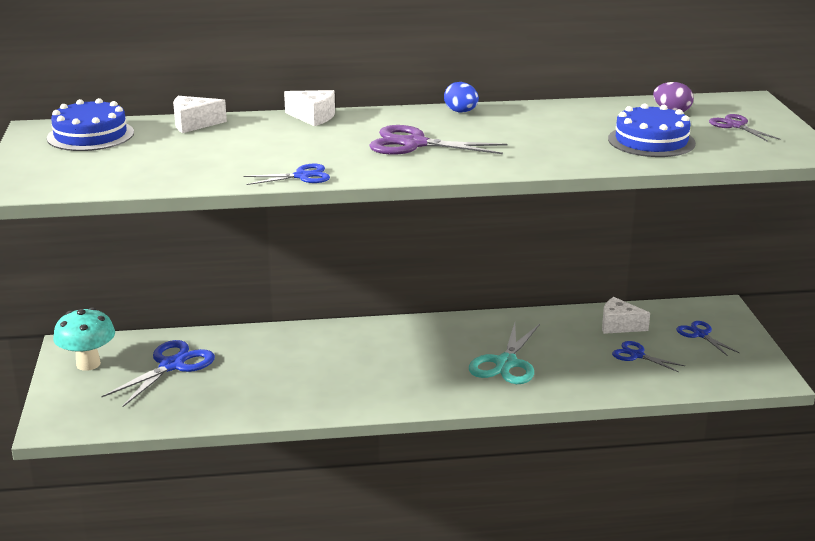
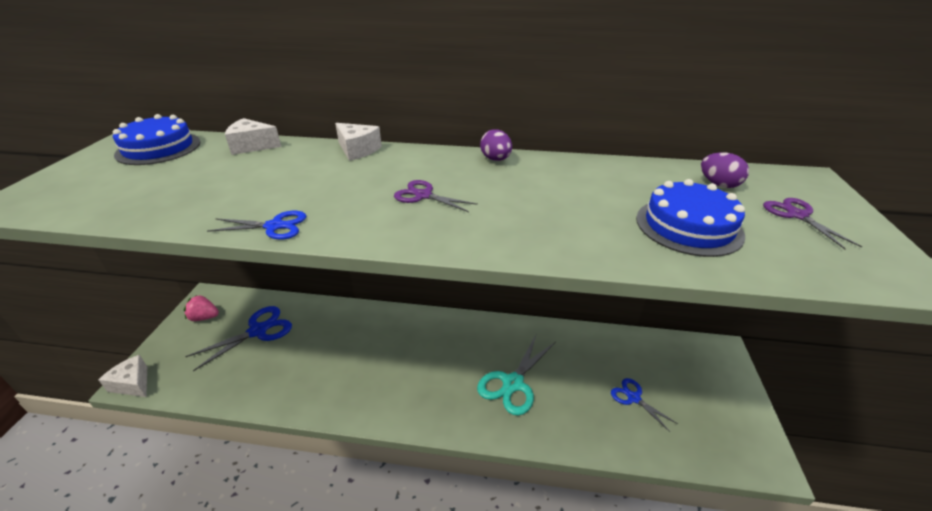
camera: 15 degrees right, 10 degrees up
turquoise mushroom [53,307,115,371] -> pink strawberry [184,295,219,321]
purple scissors [369,125,508,155] -> purple scissors [394,180,478,212], size x0.59
blue egg [444,82,479,113] -> purple egg [480,129,512,161]
white cheese [602,297,650,334] -> white cheese moved to [99,355,147,397]
blue scissors [677,321,740,356] -> none

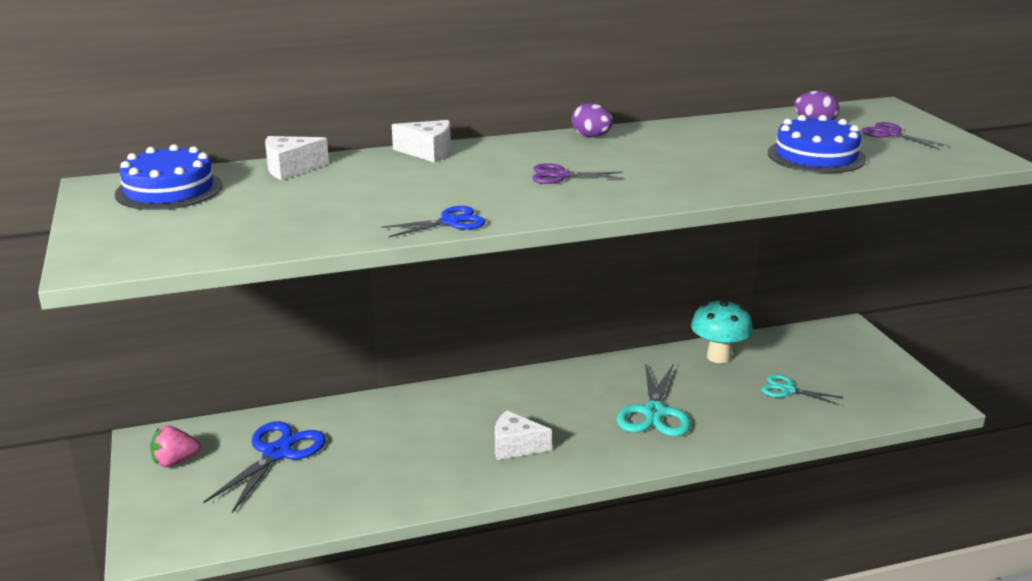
camera: 25 degrees left, 10 degrees down
white cheese [99,355,147,397] -> white cheese moved to [495,410,552,460]
blue scissors [611,378,678,432] -> turquoise scissors [761,374,843,405]
none -> turquoise mushroom [691,299,753,363]

